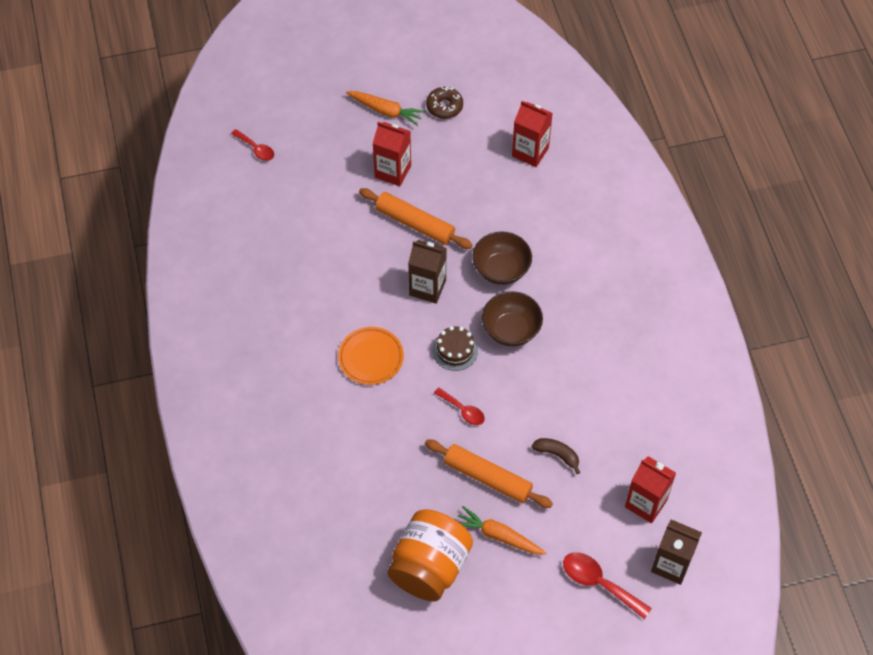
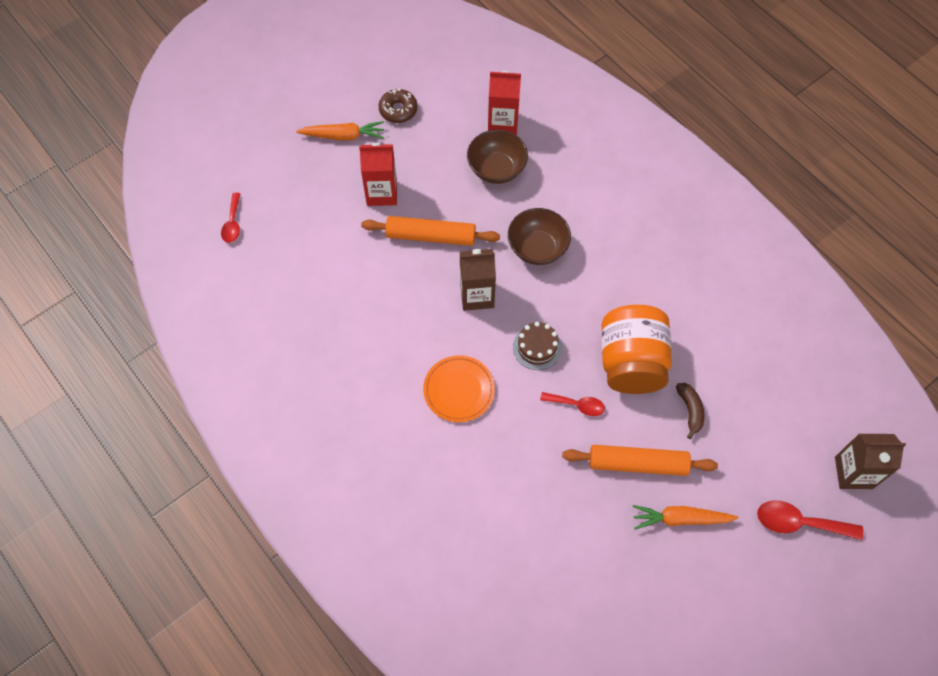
camera: 25 degrees left, 5 degrees up
red spoon [231,129,274,161] -> red spoon turned 75 degrees clockwise [221,193,241,243]
orange jar [388,509,473,602] -> orange jar moved to [601,305,672,394]
brown bowl [482,291,543,346] -> brown bowl moved to [467,130,528,184]
brown banana [532,438,580,474] -> brown banana turned 75 degrees clockwise [676,383,704,439]
red carton [625,456,676,523] -> none

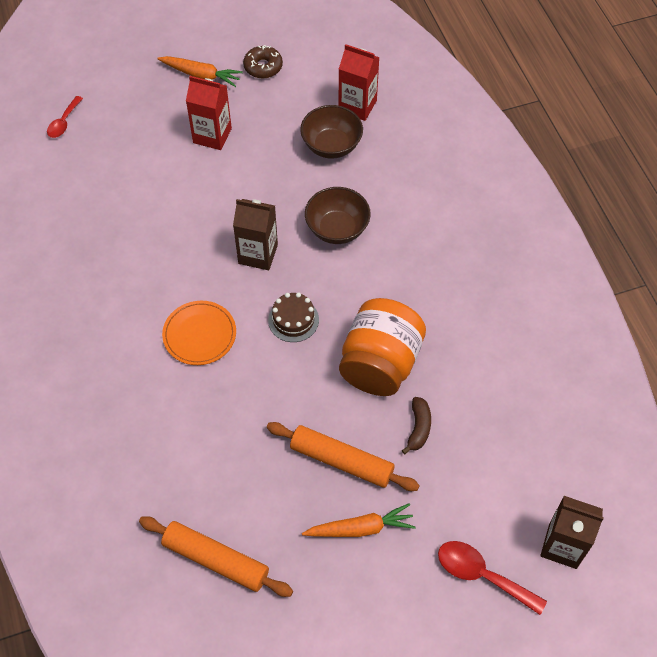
camera: 20 degrees right, 5 degrees down
orange rolling pin [361,216,500,246] -> orange rolling pin moved to [139,516,293,597]
red spoon [540,392,605,416] -> none
orange carrot [633,505,738,530] -> orange carrot turned 150 degrees clockwise [302,503,416,537]

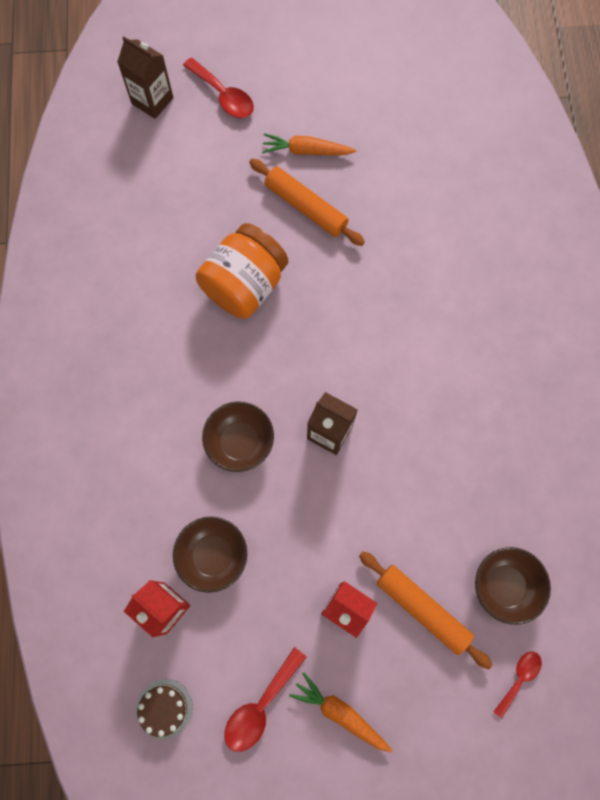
camera: 165 degrees left, 15 degrees up
orange rolling pin [139,516,293,597] -> orange rolling pin moved to [359,551,492,669]
orange plate [162,301,236,365] -> none
brown donut [243,45,283,78] -> red spoon [224,647,306,752]
brown cake [268,292,319,342] -> brown cake moved to [136,679,193,739]
brown banana [402,397,431,454] -> none
none -> brown bowl [475,547,551,625]

